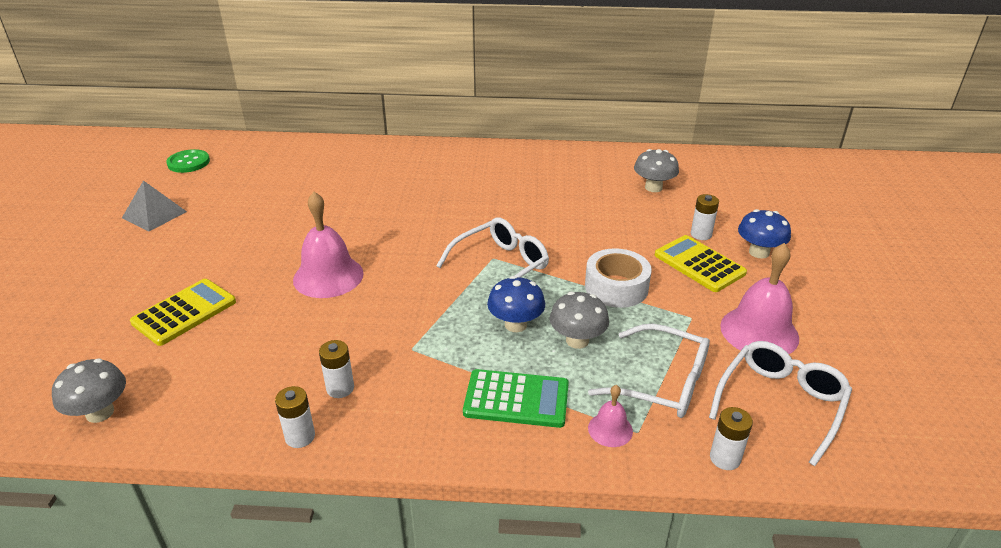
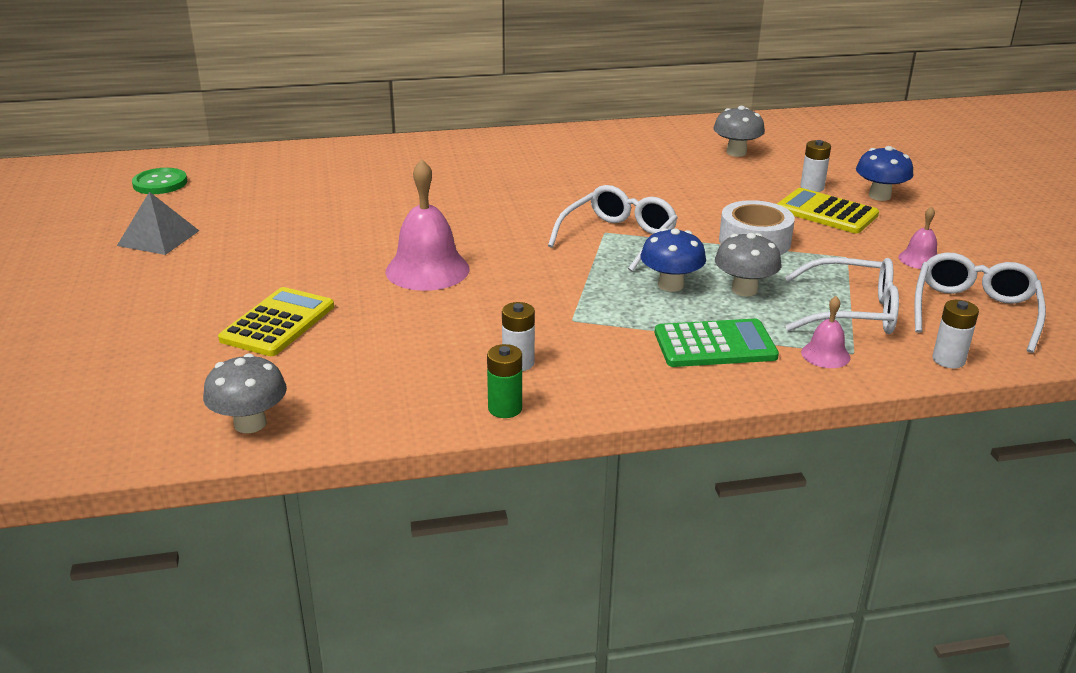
camera: 15 degrees left, 5 degrees down
white battery [275,386,315,448] -> green battery [487,344,522,418]
pink bell [720,243,799,354] -> pink bell [898,206,937,269], size x0.50

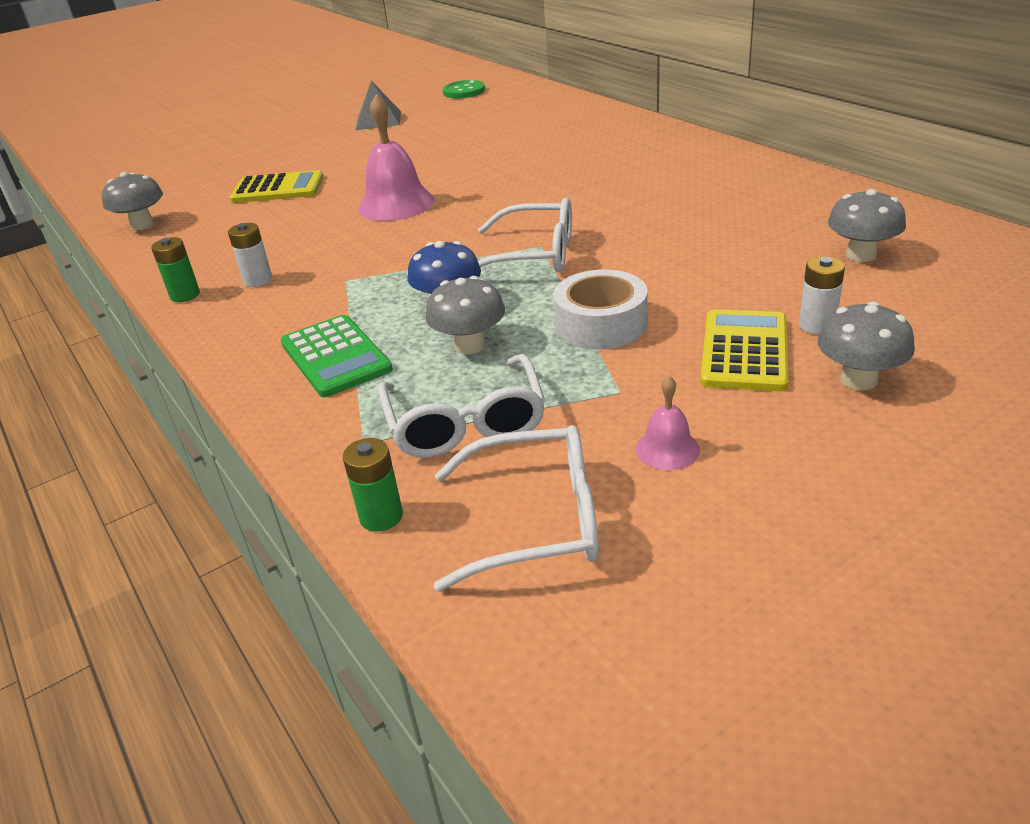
camera: 70 degrees right, 5 degrees up
pink bell [801,296,850,368] -> none
blue mushroom [856,146,913,201] -> grey mushroom [817,301,915,390]
white battery [932,300,979,368] -> green battery [343,438,403,532]

